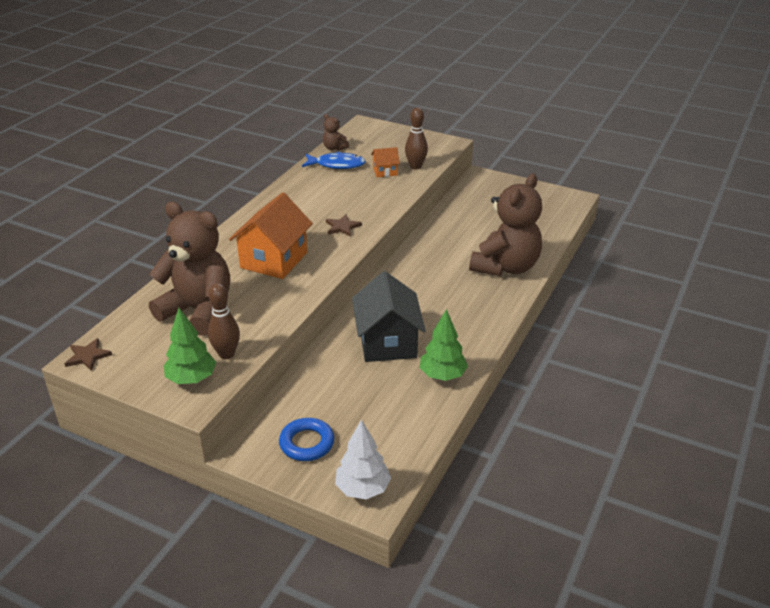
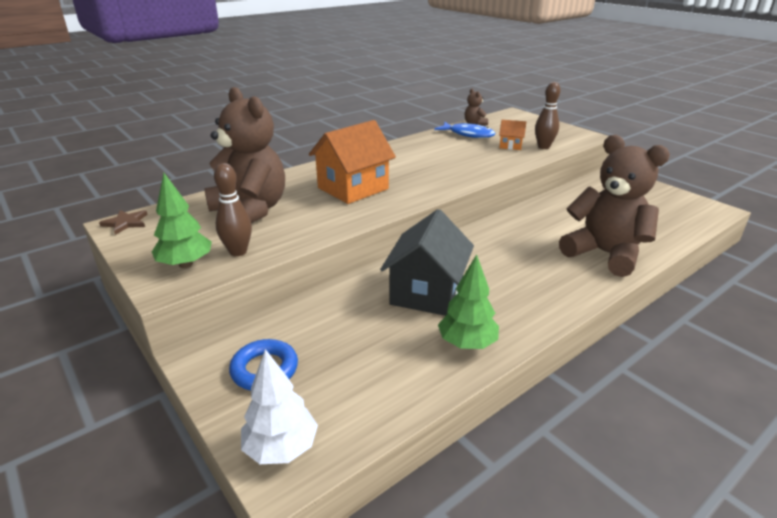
camera: 25 degrees right, 5 degrees down
brown star [326,214,362,237] -> none
brown teddy bear [469,173,542,276] -> brown teddy bear turned 105 degrees counterclockwise [559,135,670,277]

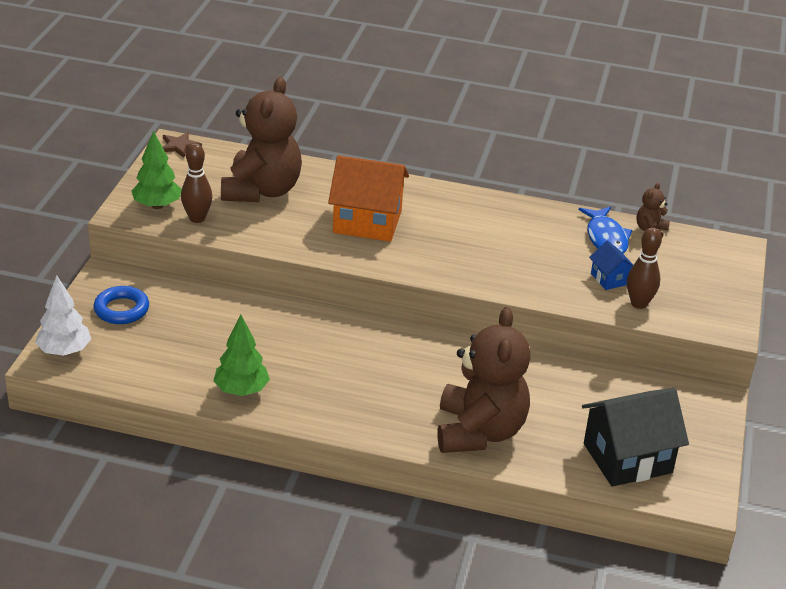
camera: 50 degrees right, 5 degrees up
black house [380,209,474,316] -> black house moved to [582,388,689,487]
orange house [499,120,526,150] -> blue house [589,240,633,290]

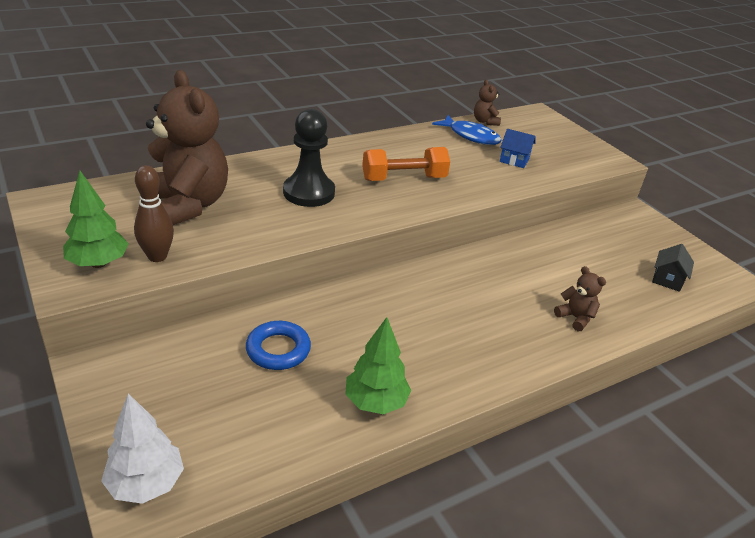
camera: 45 degrees left, 0 degrees up
blue ring [94,286,149,324] -> blue ring moved to [246,321,311,370]
brown star [162,132,202,158] -> none
orange house [328,155,409,242] -> black pawn [283,109,335,207]
brown teddy bear [437,307,531,453] -> brown teddy bear [554,266,606,331], size x0.42
black house [582,388,689,487] -> black house [652,244,694,292], size x0.48
brown bowling pin [627,227,662,309] -> none
none -> orange dumbbell [362,147,450,181]

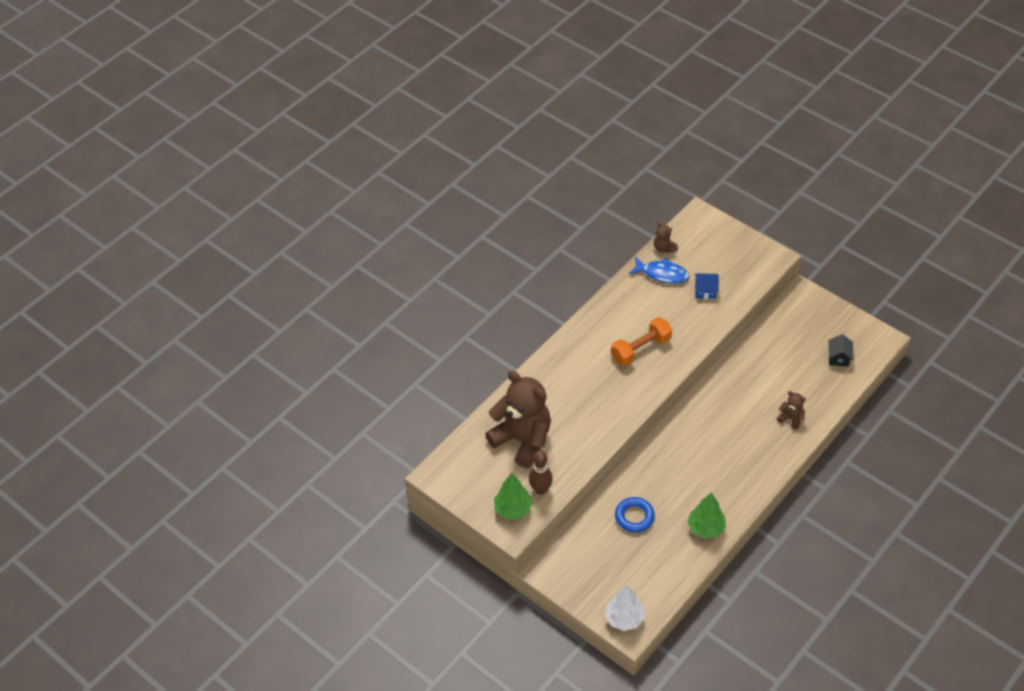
camera: 15 degrees left, 15 degrees up
black pawn [283,109,335,207] -> none

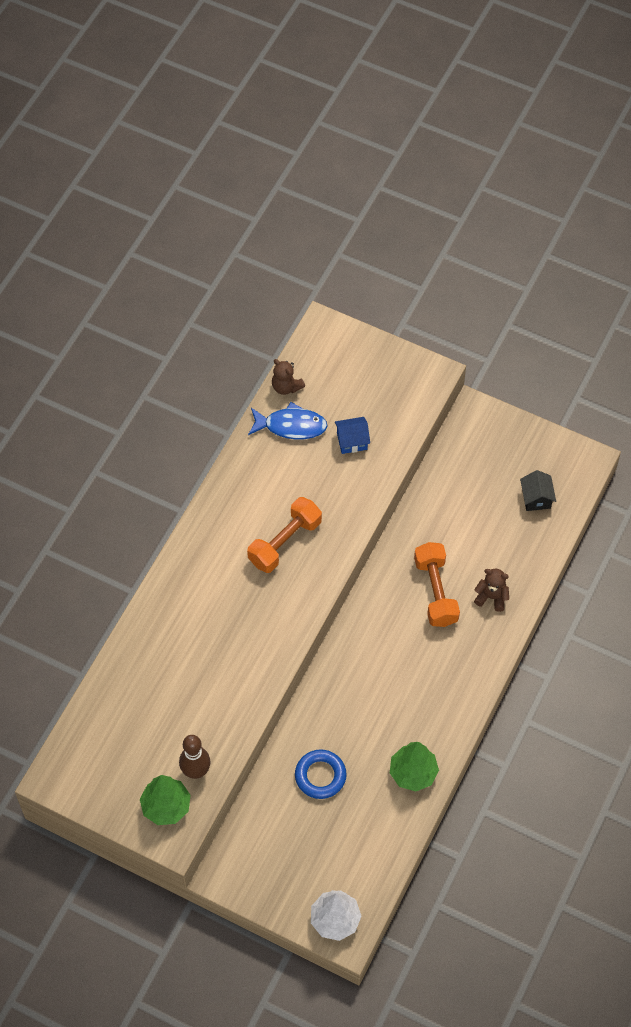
camera: 15 degrees left, 10 degrees up
brown teddy bear [485,371,551,468] -> none
none -> orange dumbbell [414,542,460,627]

